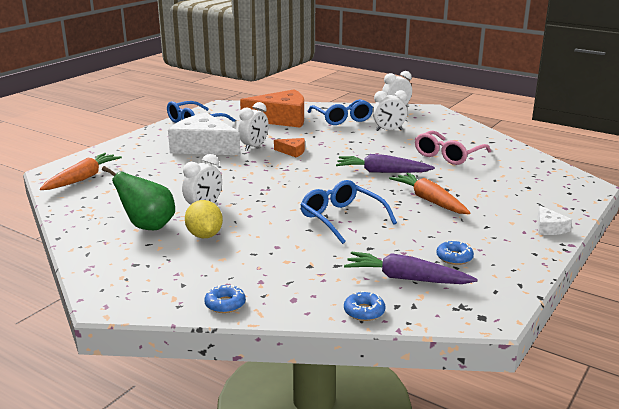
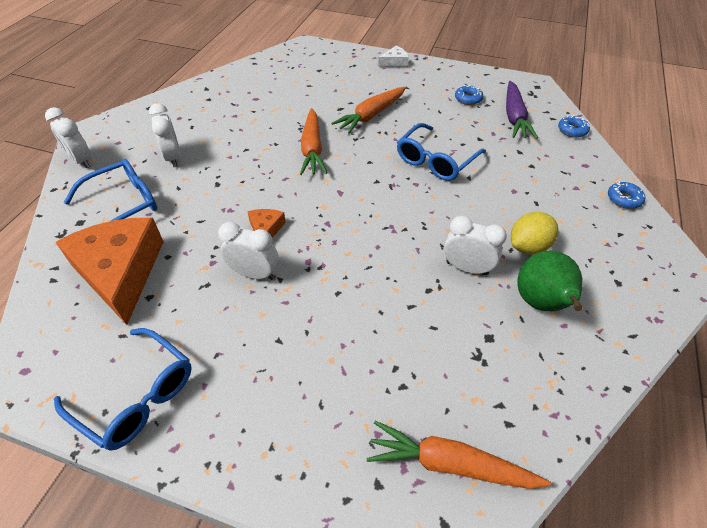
camera: 105 degrees left, 25 degrees up
white cheese [168,113,240,155] -> none
purple carrot [336,154,435,173] -> orange carrot [300,108,327,175]
pink glasses [415,131,491,165] -> none

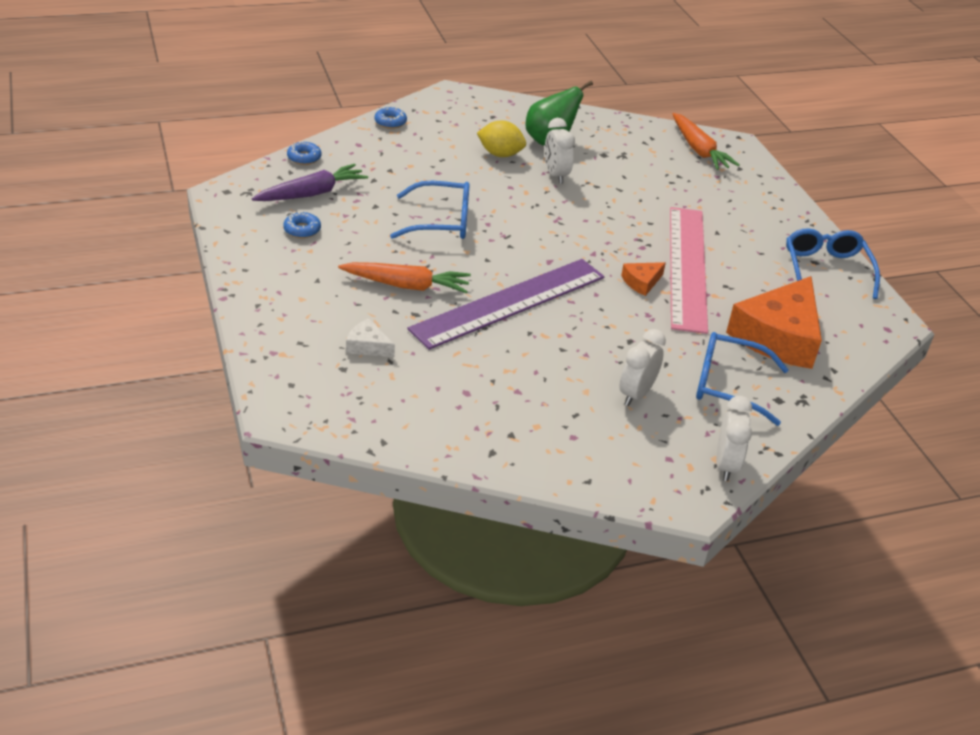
camera: 130 degrees left, 10 degrees down
white clock [218,222,278,280] -> pink ruler [670,207,708,334]
orange carrot [300,108,327,175] -> purple ruler [408,259,604,350]
white cheese [378,46,409,67] -> white cheese moved to [346,318,395,357]

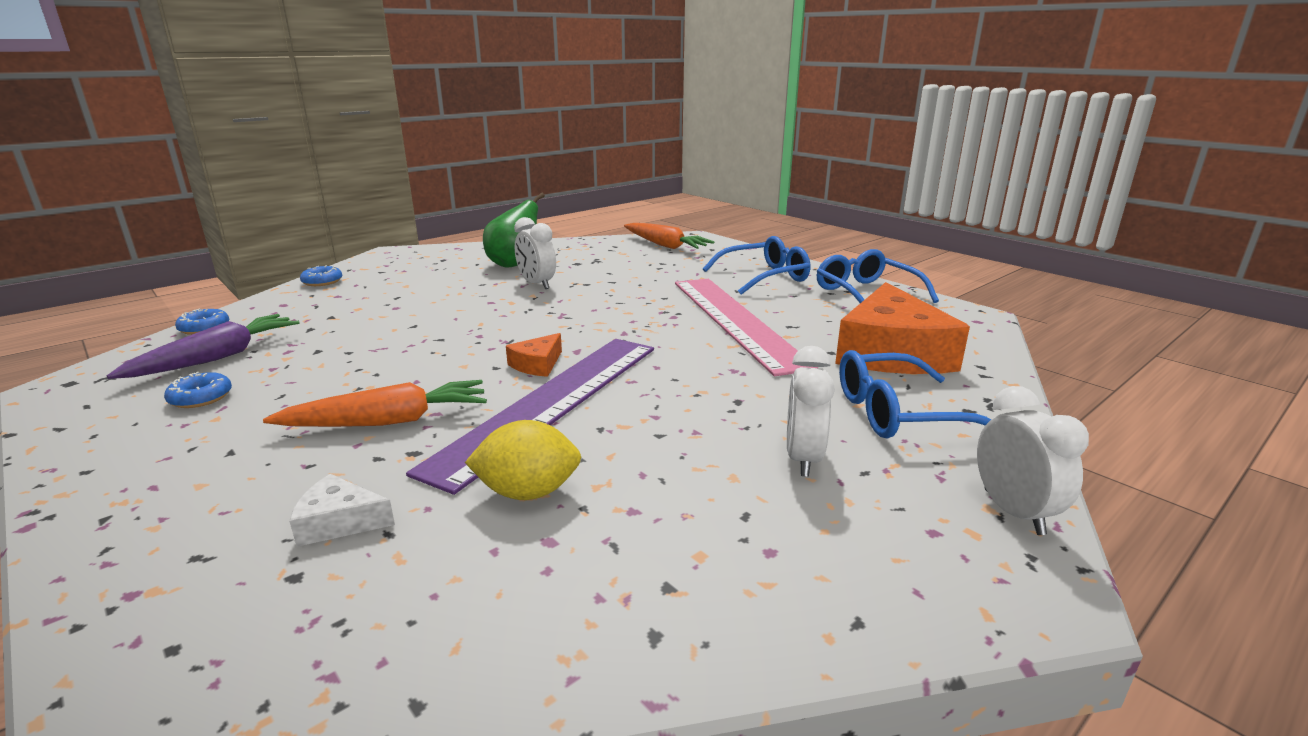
camera: 20 degrees left, 15 degrees down
blue glasses [390,181,470,239] -> blue glasses moved to [703,236,810,295]
yellow lemon [477,121,526,157] -> yellow lemon moved to [465,420,581,500]
orange cheese [621,262,666,296] -> orange cheese moved to [506,333,562,377]

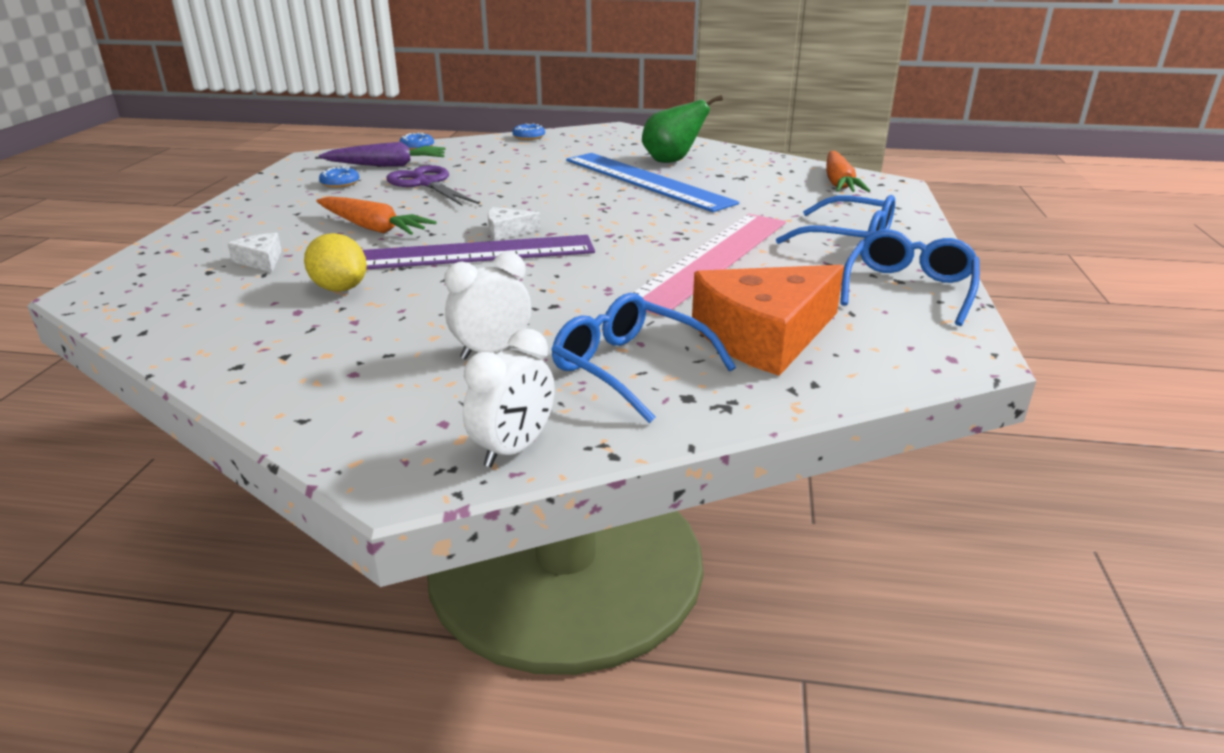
camera: 50 degrees right, 5 degrees up
orange cheese [506,333,562,377] -> white cheese [488,207,541,240]
white clock [514,217,556,289] -> blue ruler [566,153,739,212]
none -> purple scissors [386,165,479,206]

